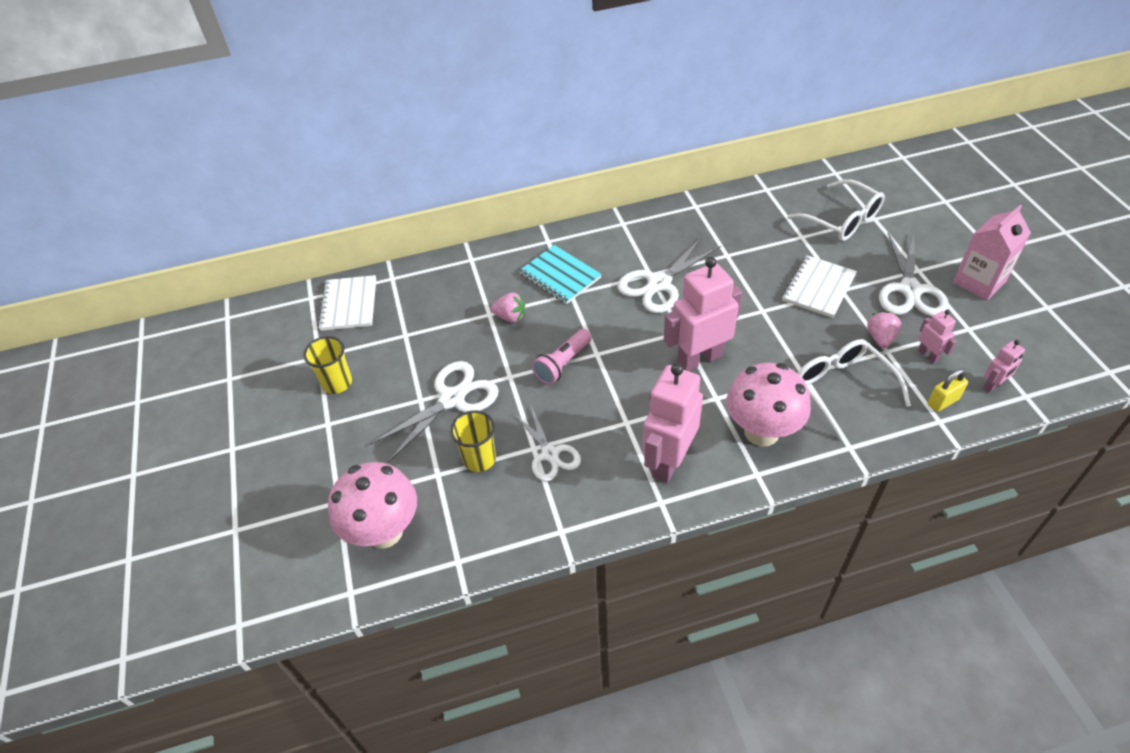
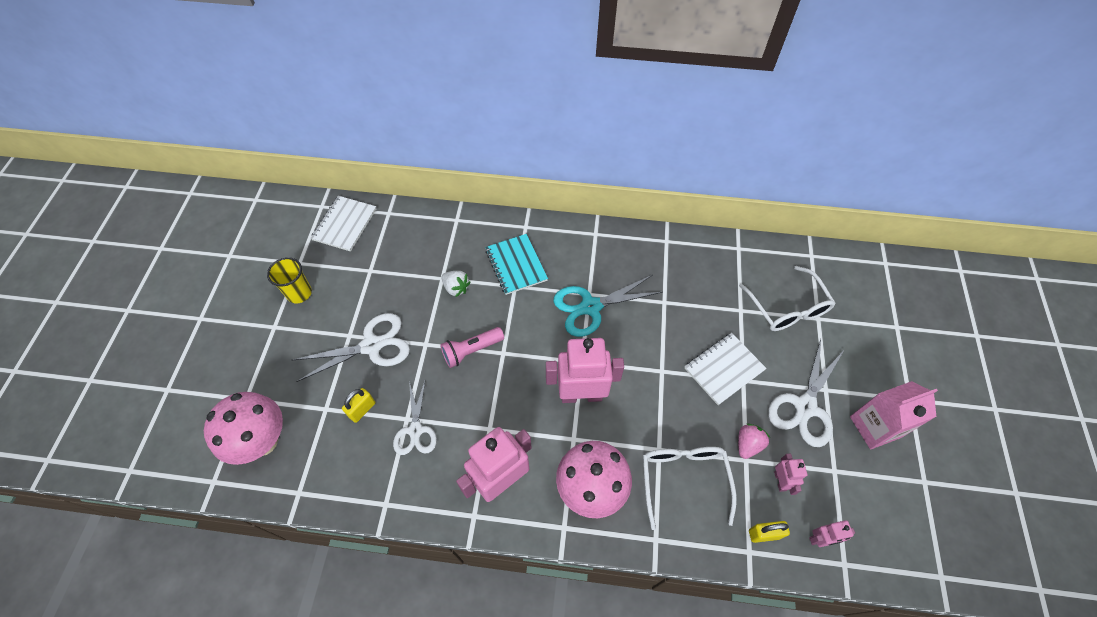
camera: 20 degrees right, 10 degrees up
yellow cup [450,410,496,472] -> yellow padlock [342,388,375,423]
pink strawberry [491,293,525,323] -> white strawberry [441,271,470,297]
white scissors [617,236,721,313] -> turquoise scissors [553,275,663,337]

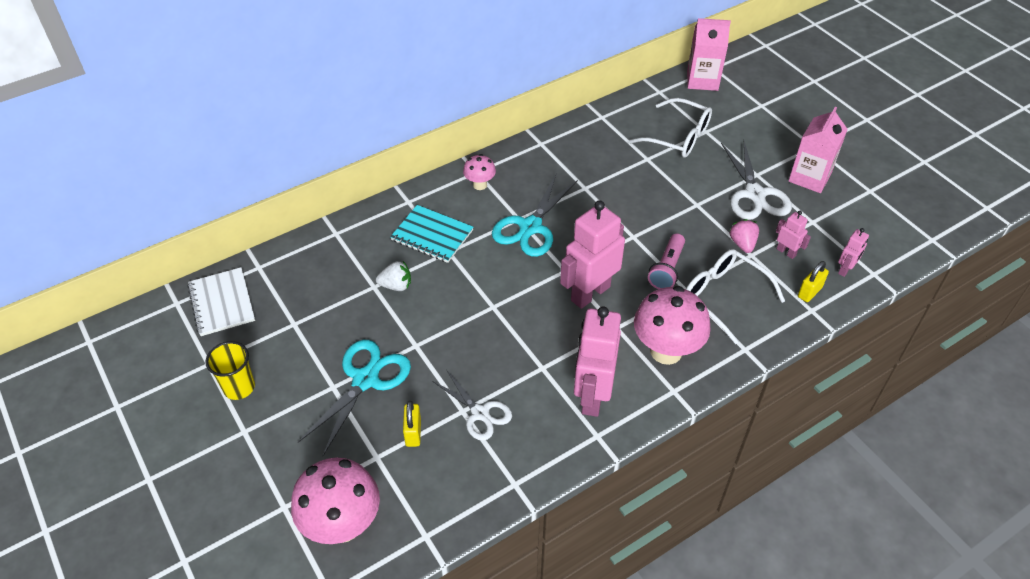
camera: 40 degrees left, 10 degrees down
white scissors [293,313,410,382] -> turquoise scissors [298,340,411,456]
pink flashlight [440,327,504,368] -> pink flashlight moved to [648,234,685,289]
white notebook [685,333,767,405] -> none
none -> pink mushroom [463,154,496,190]
none -> pink carton [687,18,731,91]

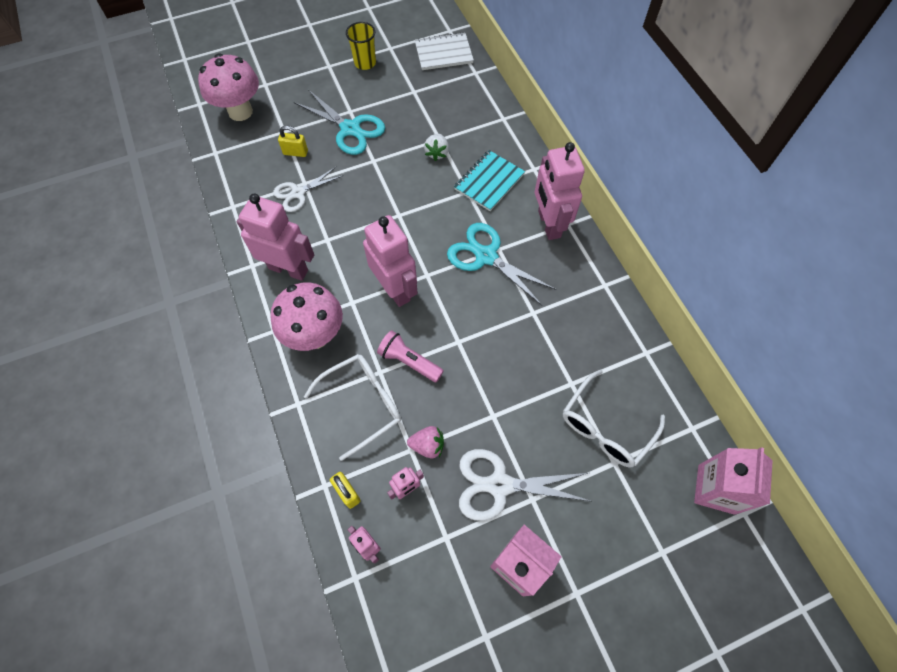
camera: 100 degrees right, 15 degrees up
pink mushroom [463,154,496,190] -> pink robot [535,142,585,240]

